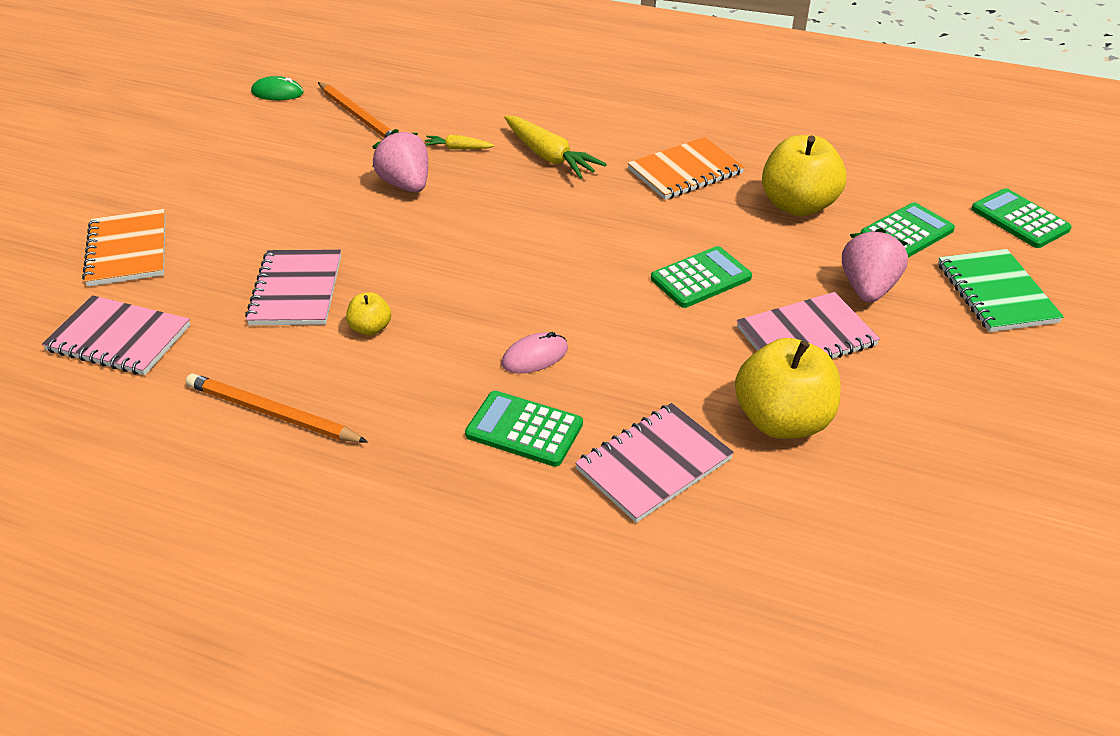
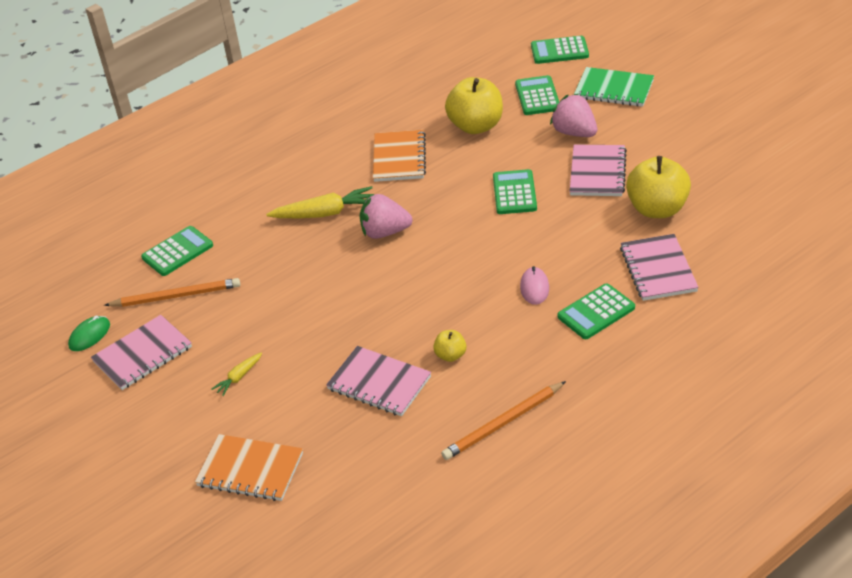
camera: 55 degrees left, 0 degrees up
pink notebook [42,295,190,375] -> pink notebook moved to [91,315,192,390]
pink strawberry [372,129,428,192] -> pink strawberry moved to [360,194,412,239]
yellow carrot [425,135,494,149] -> yellow carrot moved to [211,352,262,396]
none -> green calculator [141,226,213,276]

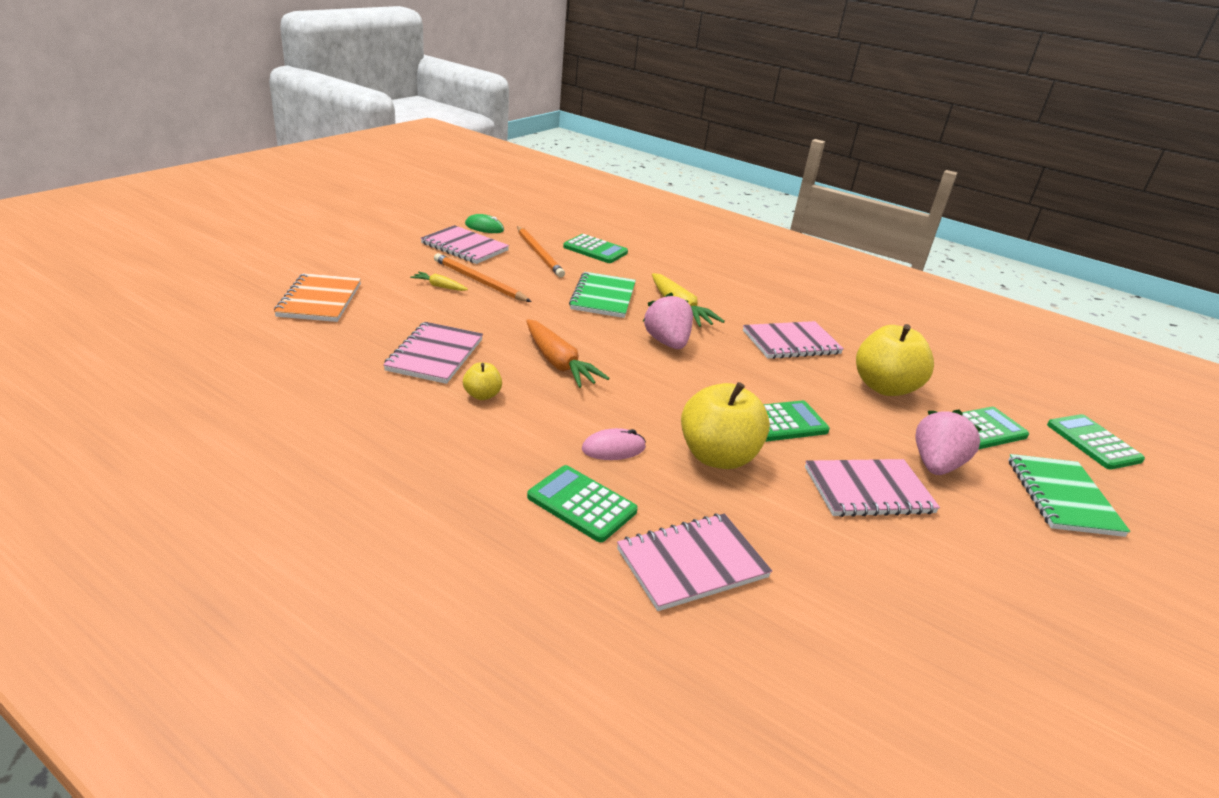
camera: 65 degrees right, 10 degrees down
orange notebook [373,130,426,182] -> pink notebook [743,321,844,359]
orange pencil [441,381,566,460] -> orange pencil moved to [434,253,532,302]
yellow apple [626,156,691,218] -> yellow apple moved to [681,382,770,469]
none -> orange carrot [526,319,610,388]
none -> green notebook [569,272,636,318]

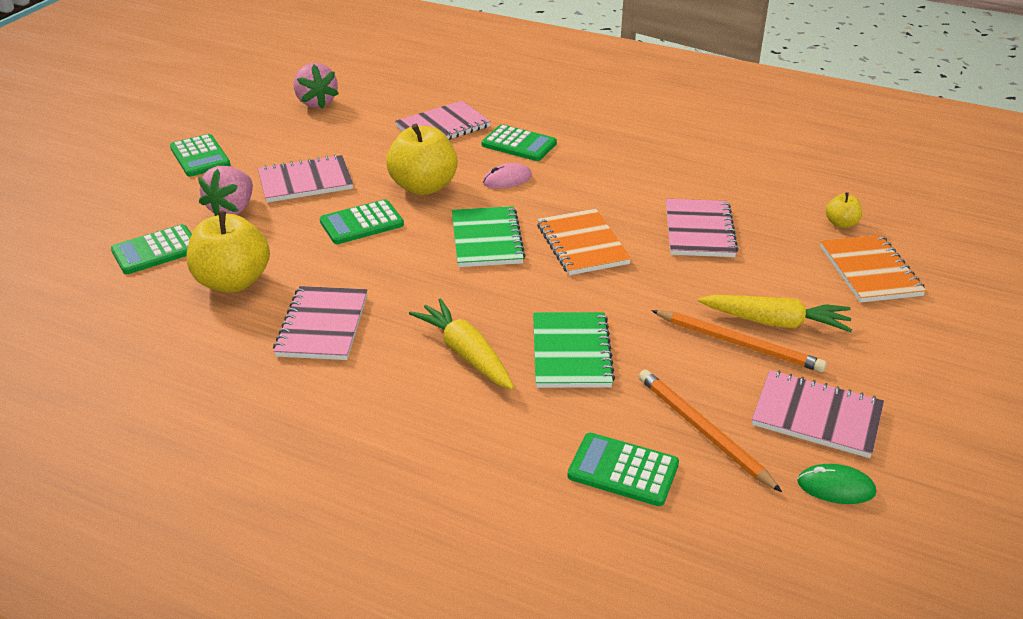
camera: 175 degrees right, 5 degrees up
yellow carrot [410,272,468,291] -> yellow carrot [698,295,853,332], size x1.90
yellow apple [463,362,502,400] -> yellow apple moved to [826,193,862,228]
orange carrot [526,319,610,388] -> orange notebook [537,209,631,275]
pink strawberry [643,292,693,349] -> pink strawberry moved to [294,63,339,109]
pink notebook [743,321,844,359] -> pink notebook turned 60 degrees counterclockwise [273,286,367,360]
green notebook [1008,454,1131,537] -> green notebook moved to [452,206,526,267]
green calculator [1047,414,1145,470] -> green calculator moved to [170,134,230,177]

